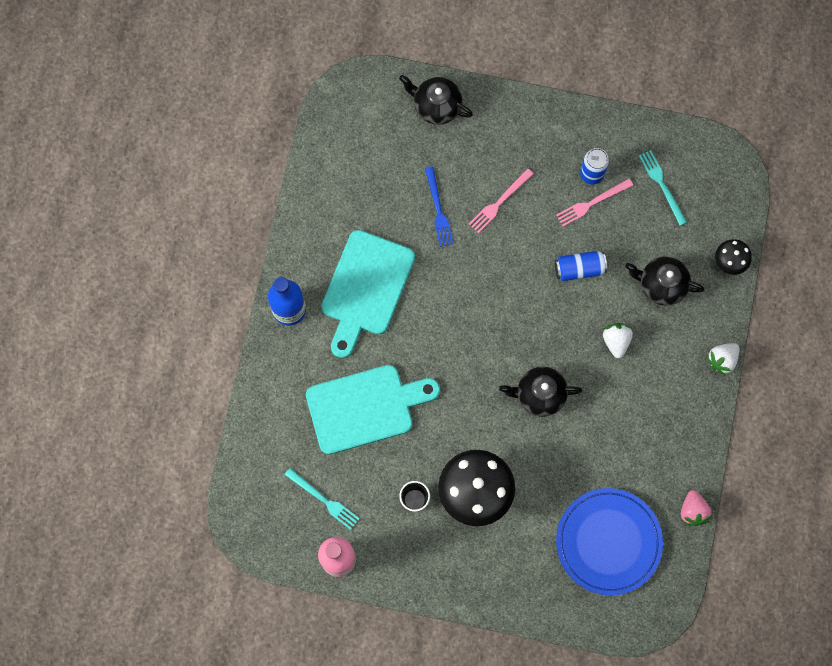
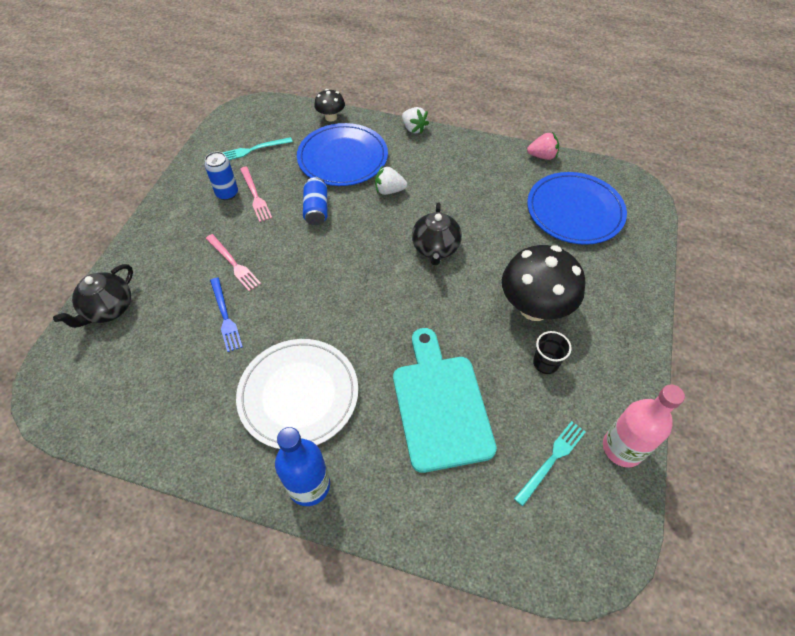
camera: 85 degrees left, 20 degrees down
turquoise cutting board [321,230,415,358] -> white plate [236,339,358,449]
blue fork [425,166,454,247] -> blue fork turned 75 degrees clockwise [210,277,243,352]
black teapot [625,257,704,306] -> blue plate [297,123,388,186]

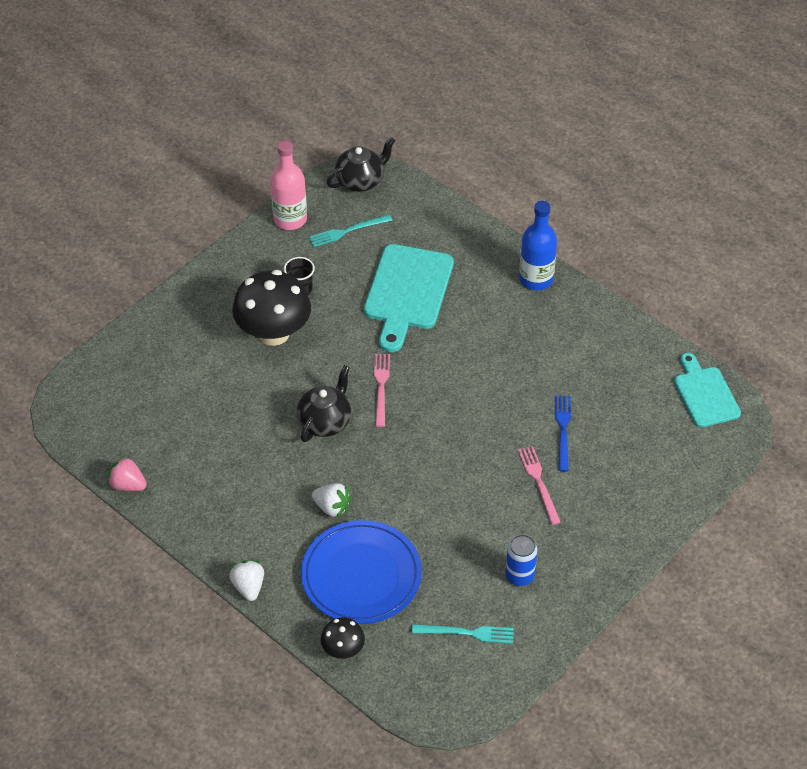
camera: 155 degrees left, 5 degrees down
black teapot [53,264,133,328] -> black teapot moved to [327,137,395,192]
white plate [236,339,358,449] -> none
pink fork [240,166,272,222] -> pink fork moved to [374,354,390,427]
blue can [303,177,327,225] -> none
blue plate [527,172,627,245] -> none
none -> turquoise cutting board [674,353,741,428]

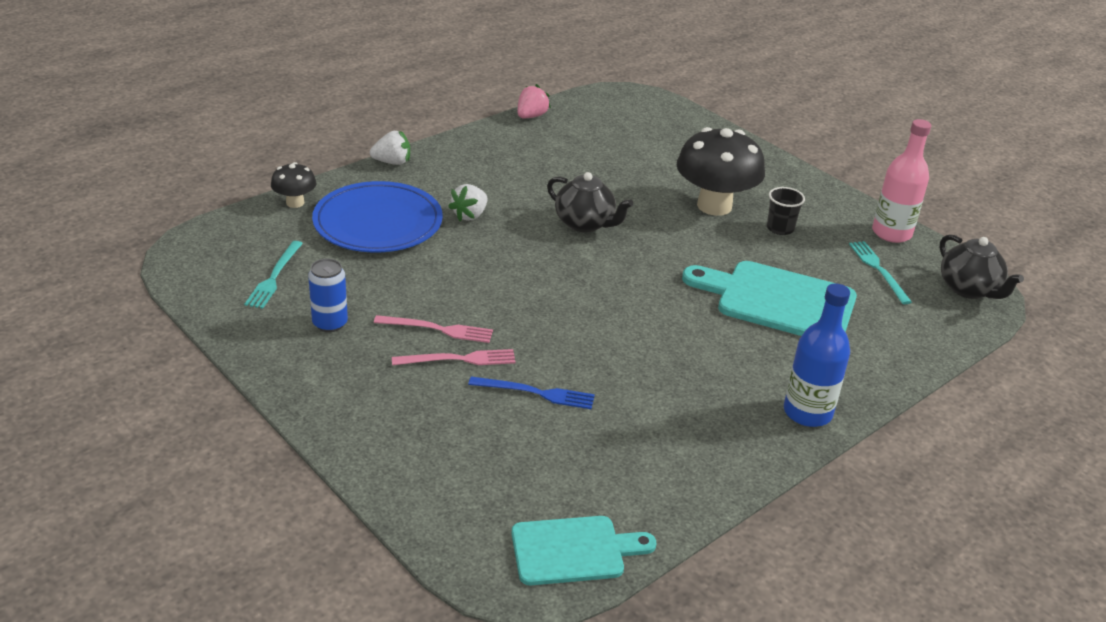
camera: 95 degrees right, 15 degrees down
pink fork [374,354,390,427] -> pink fork moved to [374,315,493,343]

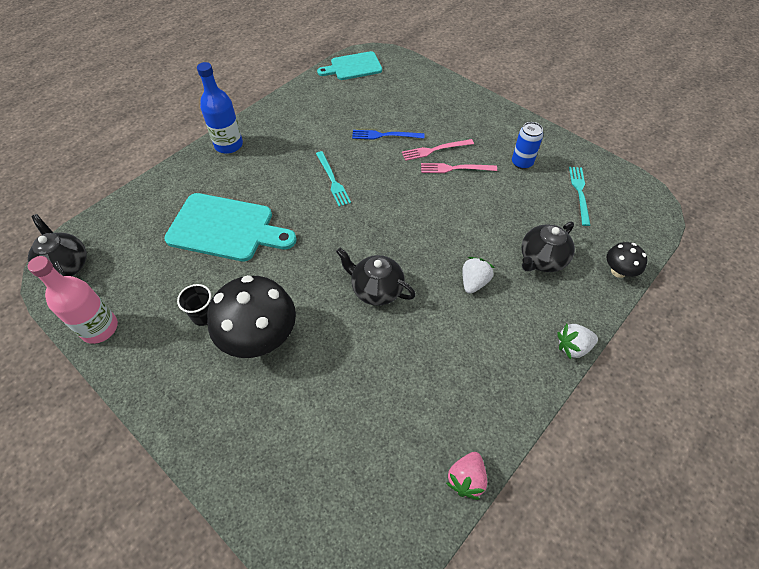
camera: 175 degrees right, 20 degrees up
blue plate [312,181,443,253] -> black teapot [521,221,575,272]
turquoise fork [849,241,912,304] -> turquoise fork moved to [316,151,351,207]

